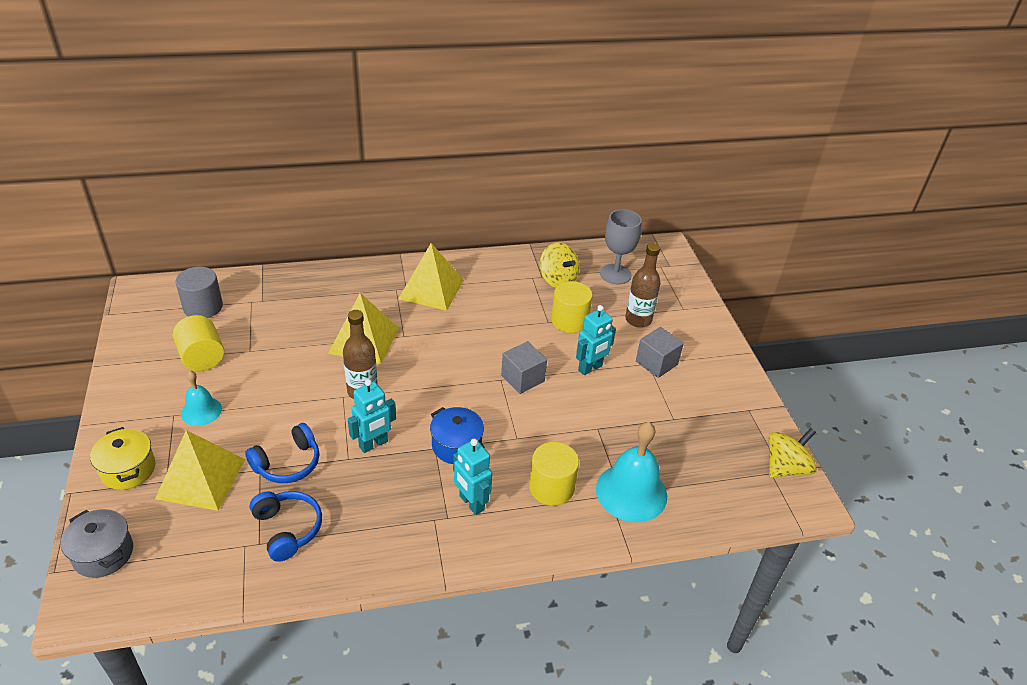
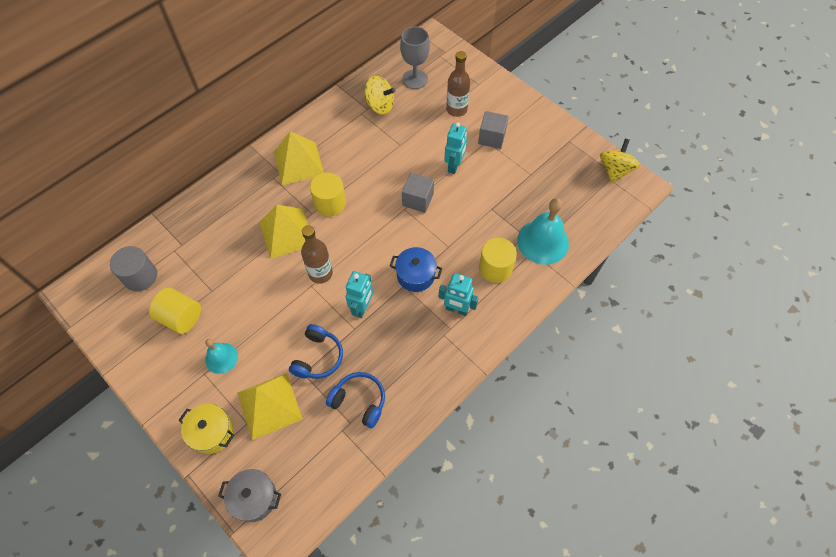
camera: 30 degrees left, 20 degrees up
yellow cylinder [551,281,593,333] -> yellow cylinder moved to [310,172,346,216]

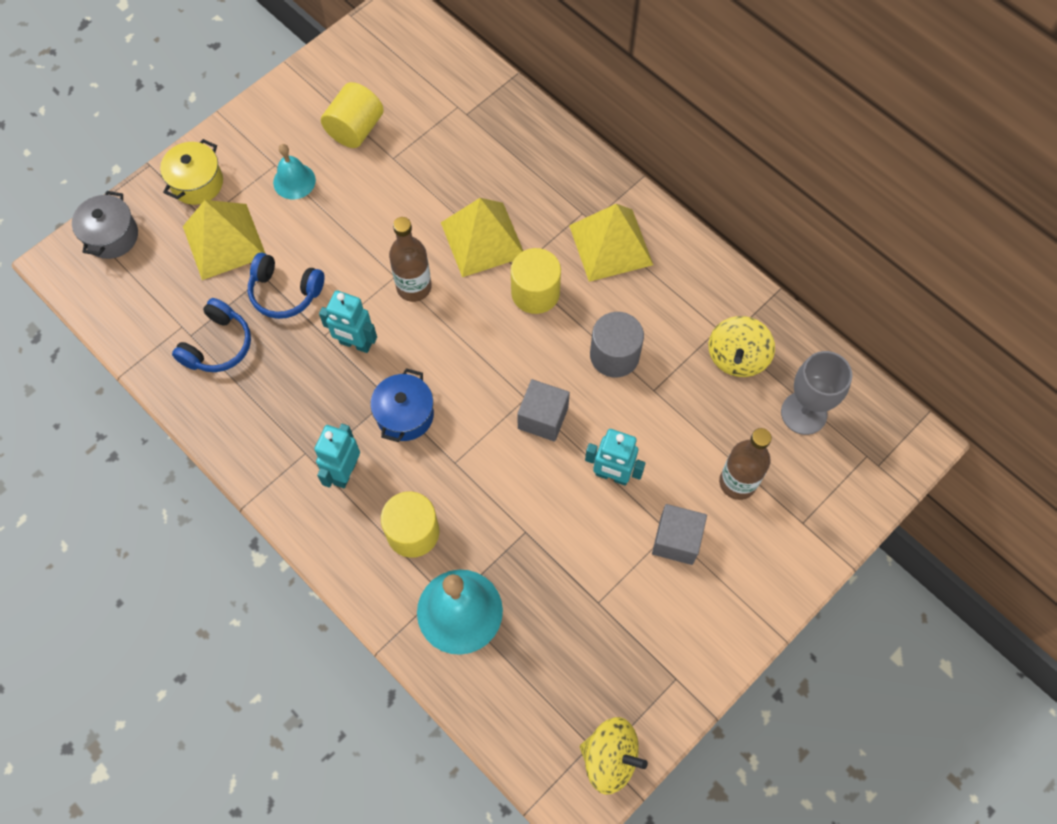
camera: 90 degrees right, 5 degrees up
grey cylinder [110,246,157,291] -> grey cylinder moved to [590,312,644,378]

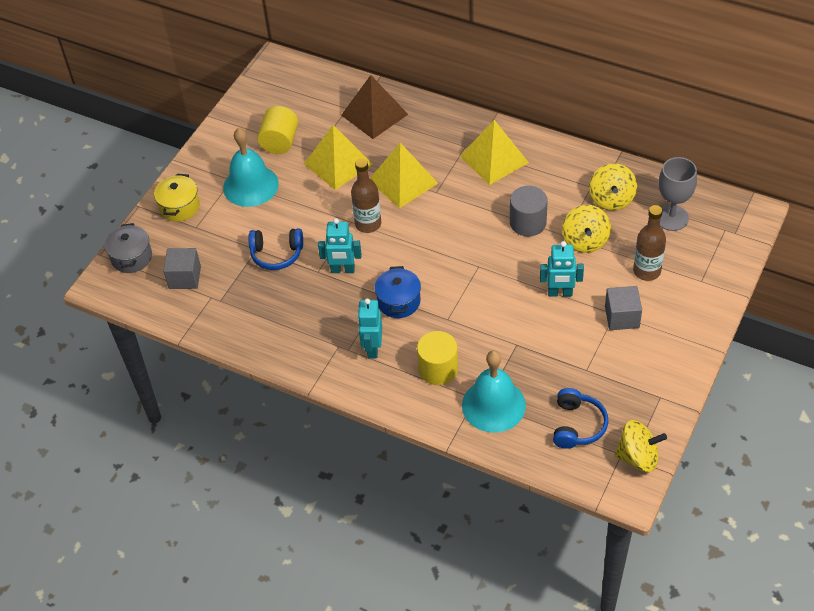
camera: 15 degrees left, 15 degrees down
blue headphones [172,298,251,372] -> blue headphones moved to [553,388,608,449]
yellow pyramid [183,200,266,280] -> yellow pyramid moved to [304,125,373,190]
turquoise bell [273,144,316,199] -> turquoise bell [223,128,279,207], size x1.74
yellow cylinder [511,248,561,314] -> none
grey cube [517,379,570,441] -> grey cube moved to [163,248,201,289]
none -> brown pyramid [341,75,408,139]
none -> yellow spinning top [562,205,611,253]

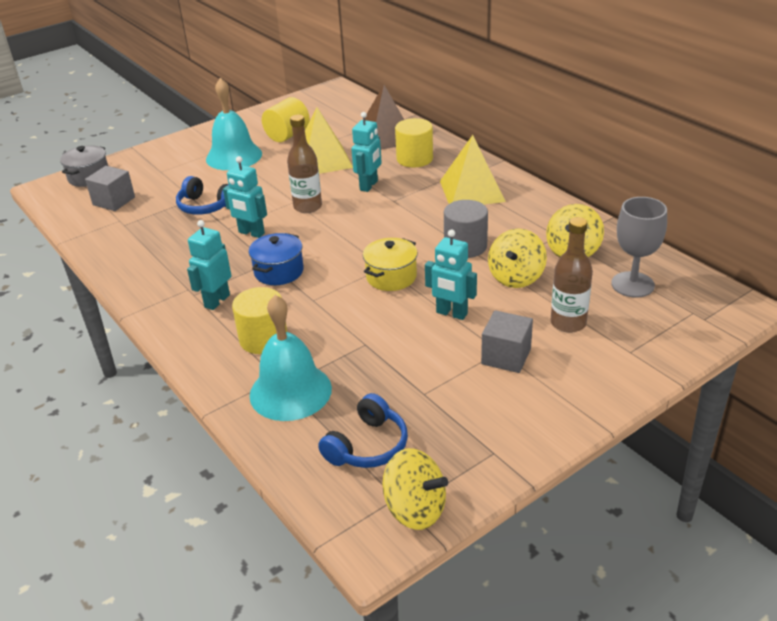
camera: 25 degrees right, 15 degrees down
yellow pot [154,174,200,222] -> yellow pot moved to [363,238,418,291]
yellow pyramid [370,143,438,208] -> turquoise robot [352,112,382,192]
none -> yellow cylinder [395,118,433,167]

